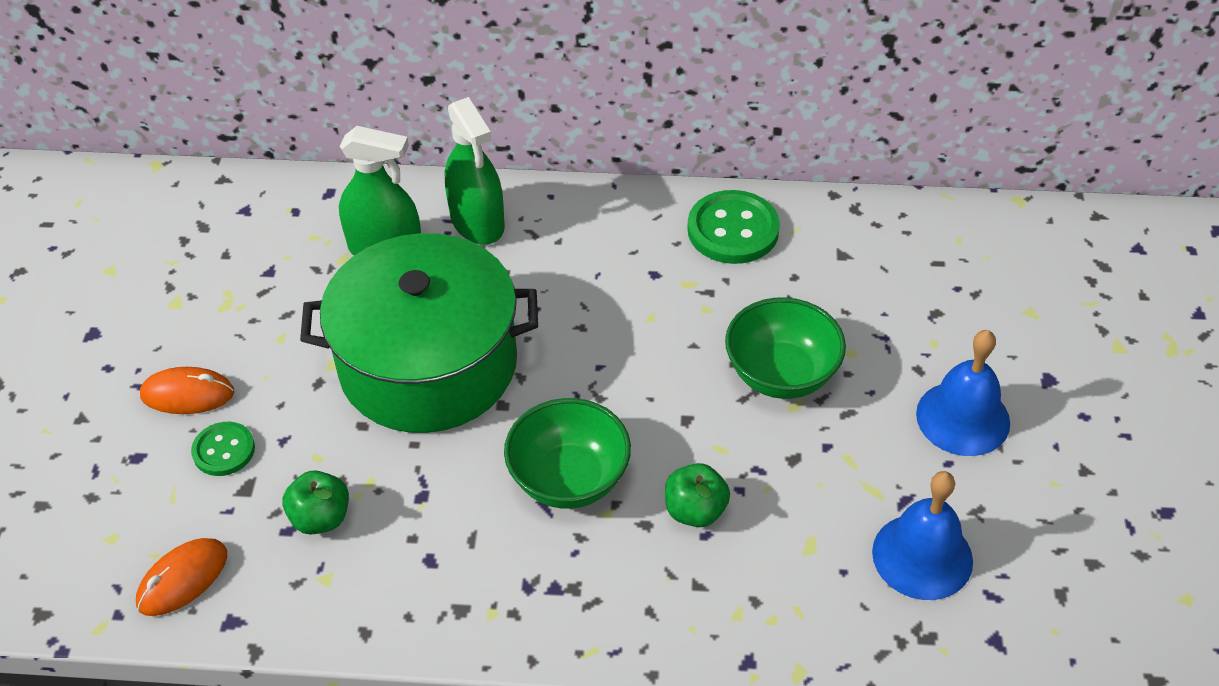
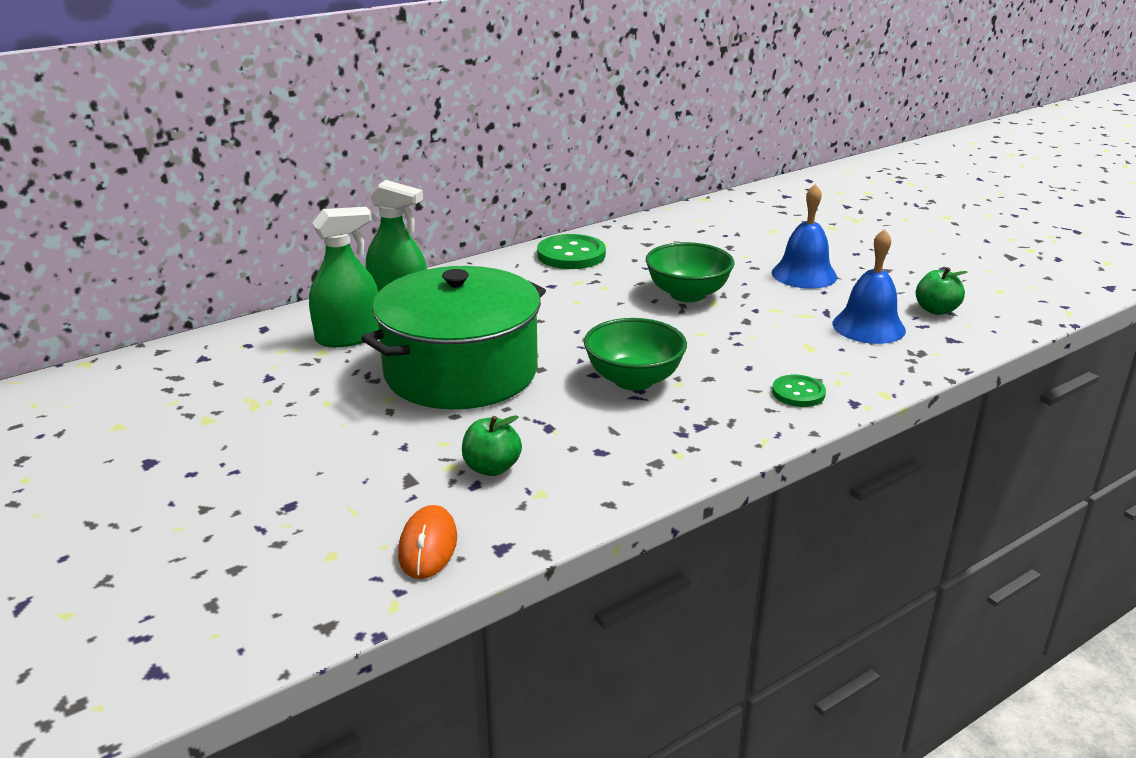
camera: 40 degrees left, 20 degrees down
orange mouse [140,367,234,414] -> none
green button [191,422,255,476] -> green button moved to [772,375,826,407]
green apple [665,463,730,527] -> green apple moved to [916,267,967,315]

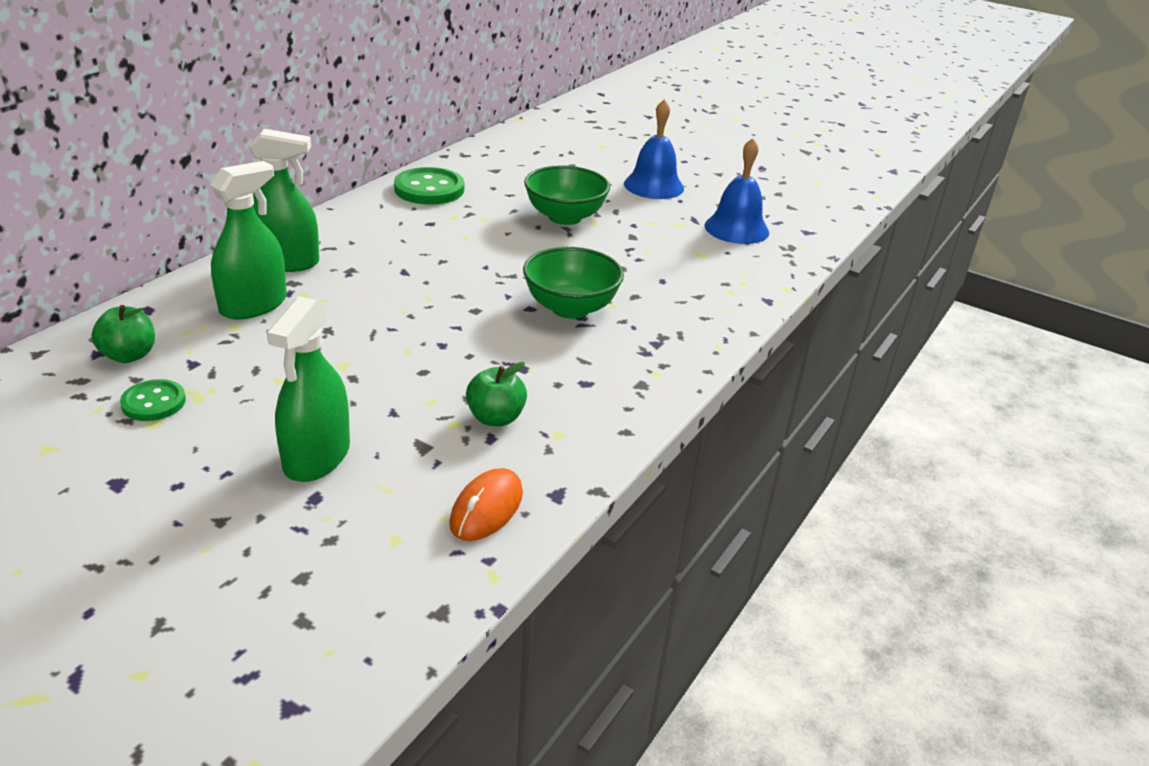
camera: 25 degrees left, 5 degrees up
green pot [361,266,546,409] -> none
orange mouse [398,505,457,579] -> orange mouse turned 45 degrees clockwise [449,468,523,541]
green button [772,375,826,407] -> green button moved to [120,379,186,421]
green apple [916,267,967,315] -> green apple moved to [91,305,155,363]
none -> green spray bottle [267,296,350,482]

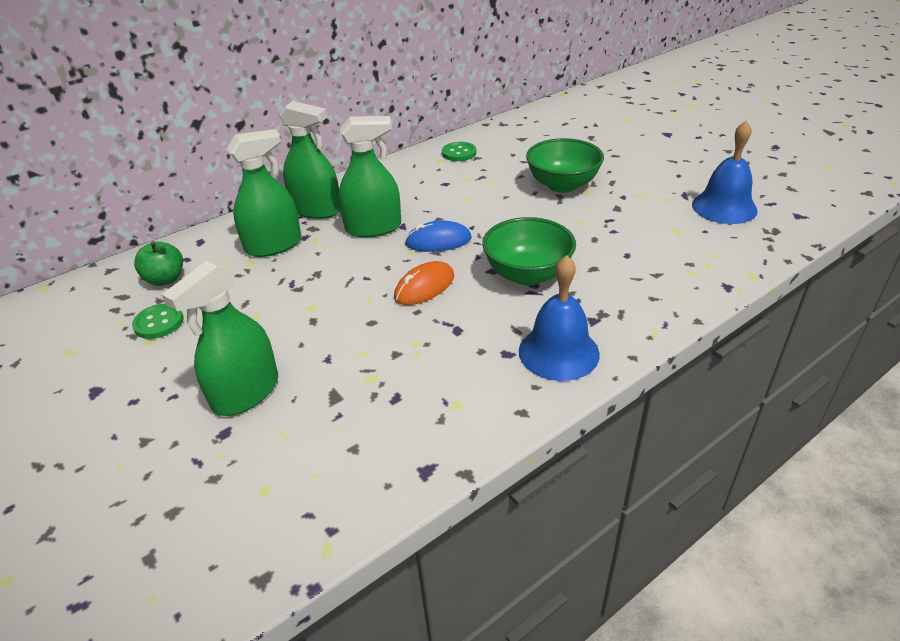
camera: 25 degrees right, 5 degrees up
green button [394,167,464,205] -> green button [442,142,476,161], size x0.60
orange mouse [449,468,523,541] -> orange mouse moved to [394,261,454,305]
green apple [466,362,527,426] -> none
blue bell [624,99,684,199] -> blue bell moved to [519,255,600,381]
none -> green spray bottle [338,116,401,237]
none -> blue mouse [405,221,471,252]

